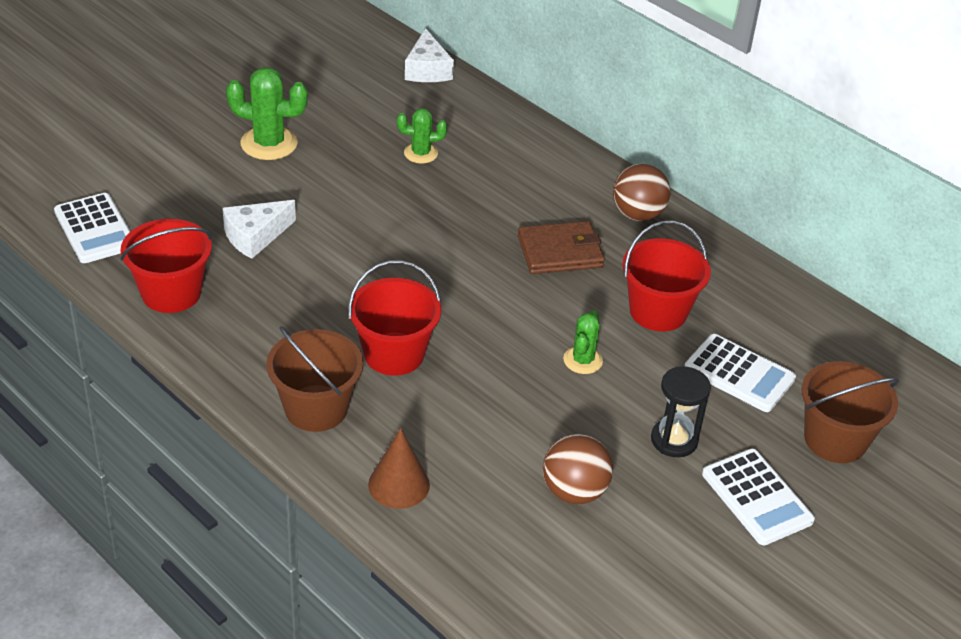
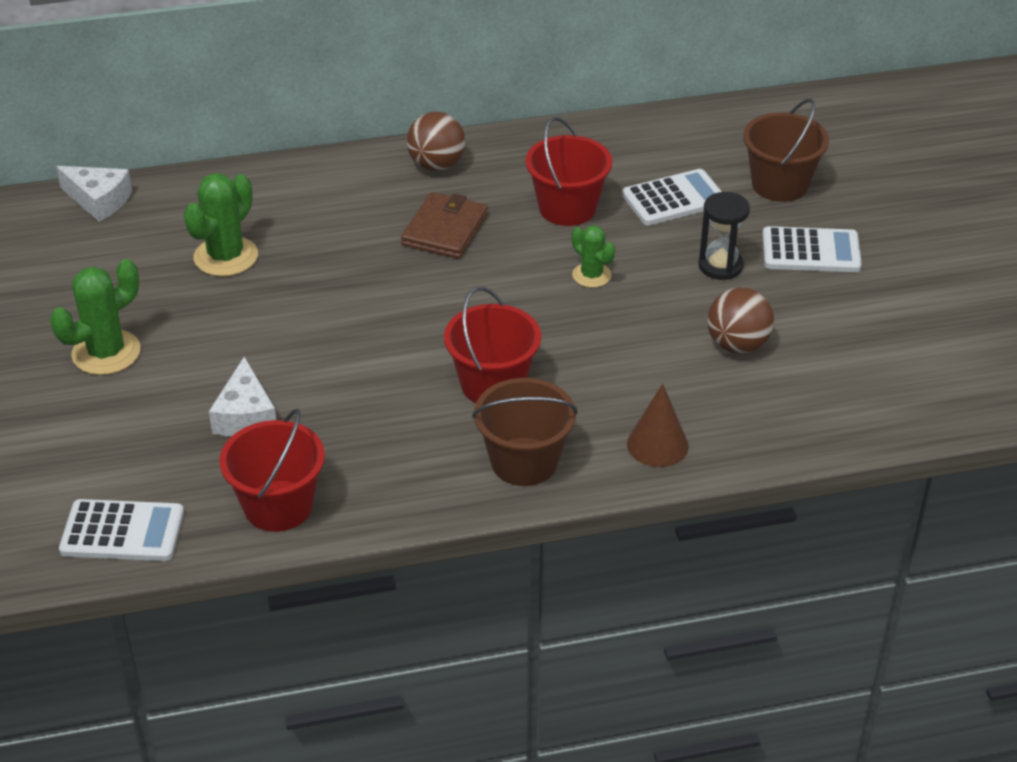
camera: 55 degrees left, 0 degrees up
green cactus [397,108,447,164] -> green cactus [183,173,258,277], size x1.66

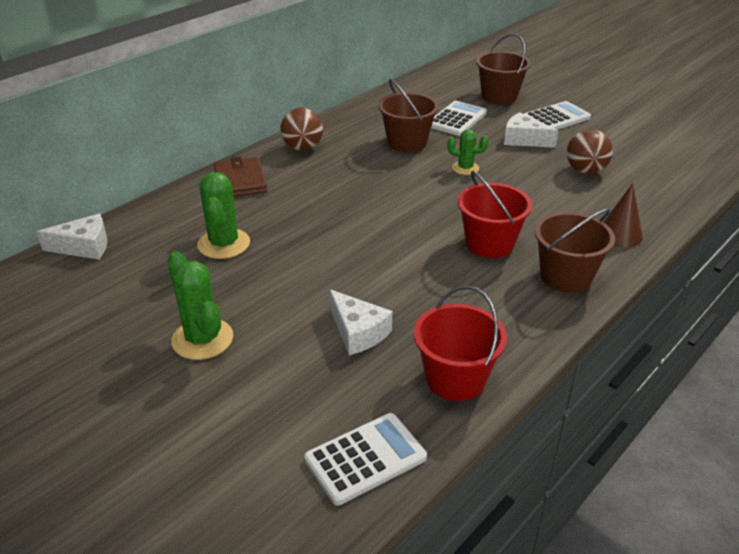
camera: 35 degrees left, 5 degrees down
green cactus [50,259,141,375] -> green cactus turned 45 degrees counterclockwise [167,251,233,360]
brown wallet [401,192,488,259] -> brown wallet moved to [214,156,267,197]
red bucket [526,117,612,226] -> brown bucket [378,79,439,152]
black hourglass [699,192,750,280] -> white cheese [504,112,558,148]

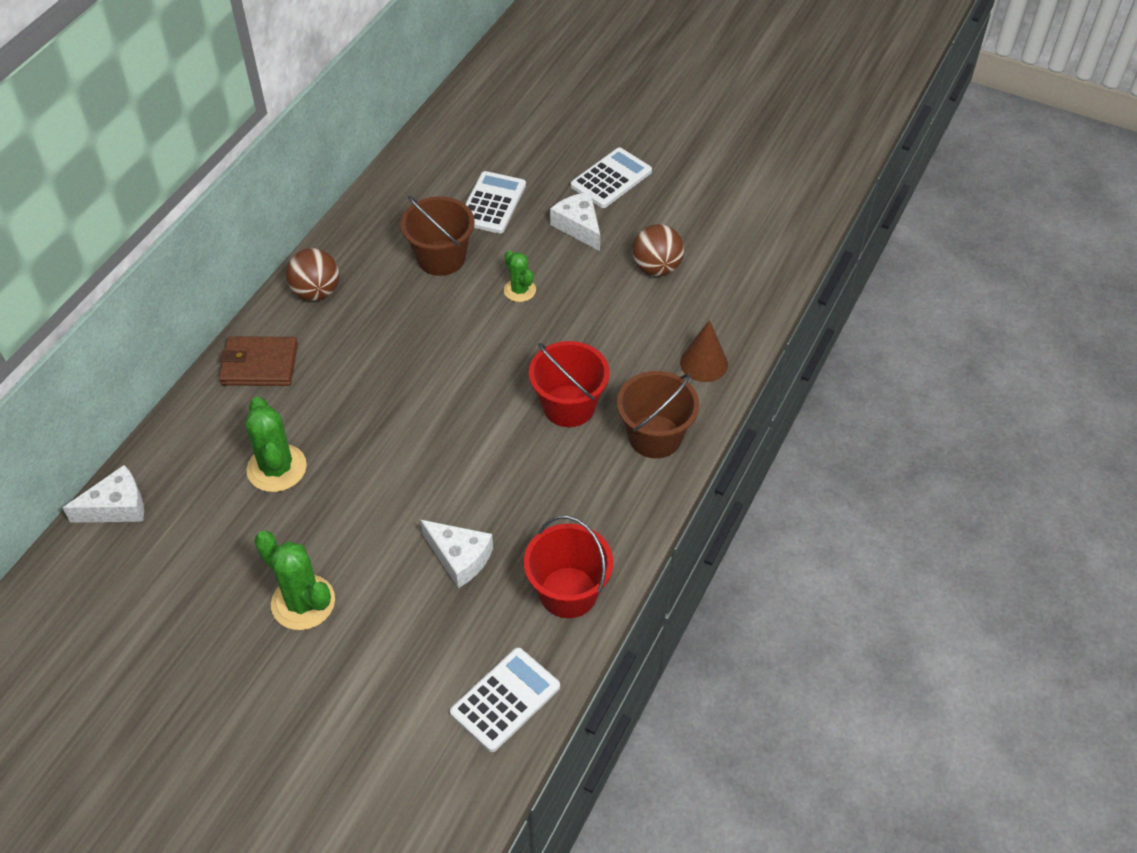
camera: 15 degrees left, 15 degrees up
brown wallet [214,156,267,197] -> brown wallet turned 60 degrees counterclockwise [219,336,298,386]
green cactus [447,129,489,175] -> green cactus turned 60 degrees clockwise [504,250,536,302]
brown bucket [476,34,531,104] -> none
white cheese [504,112,558,148] -> white cheese turned 45 degrees clockwise [550,192,600,251]

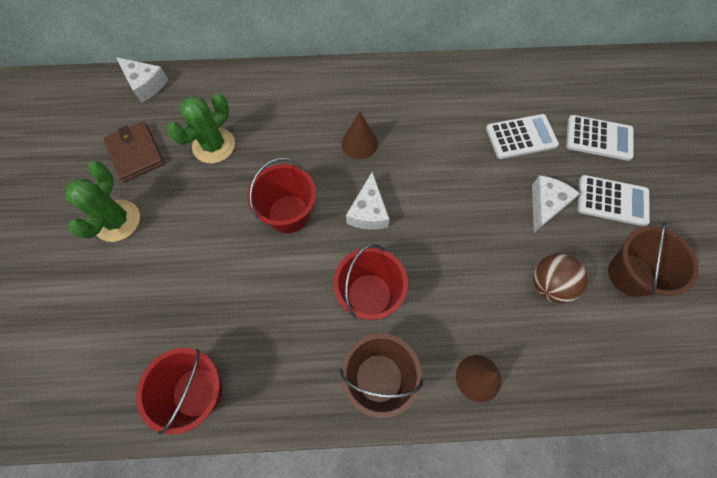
camera: 60 degrees right, 15 degrees up
brown wallet [219,336,298,386] -> brown wallet moved to [103,121,165,182]
brown ball [286,248,339,301] -> none
brown bucket [400,196,475,276] -> brown bucket moved to [608,222,699,296]
white cheese [420,520,493,588] -> white cheese moved to [346,172,389,230]
white calculator [450,648,560,752] -> white calculator moved to [566,115,634,161]
green cactus [504,250,536,302] -> none
none -> red bucket [247,158,316,233]
none -> brown cone [341,112,378,159]

